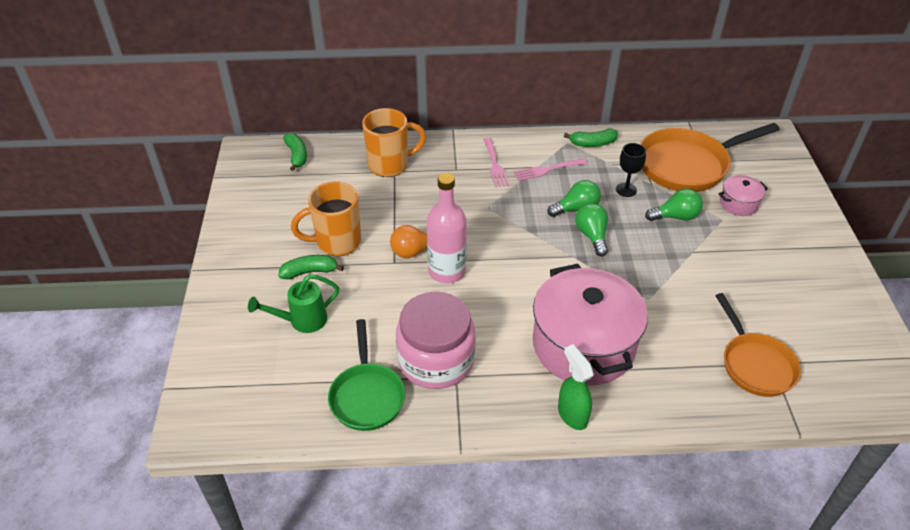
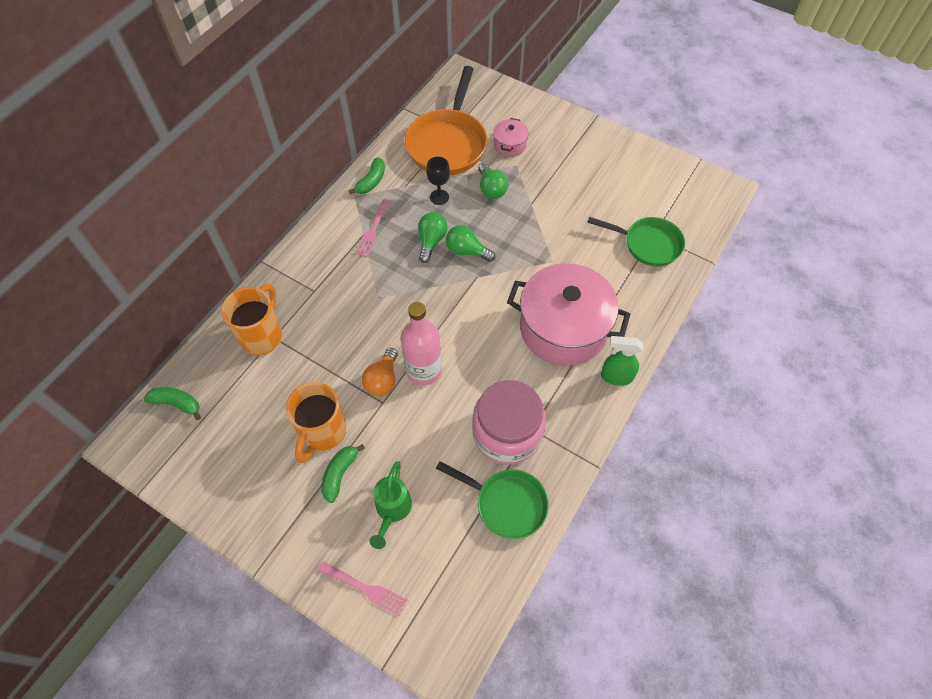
camera: 55 degrees left, 15 degrees up
pink fork [483,138,509,187] -> pink fork moved to [318,561,407,617]
green light bulb [645,189,703,221] -> green light bulb turned 135 degrees clockwise [478,163,508,199]
orange pan [715,293,801,397] -> green pan [587,217,685,266]

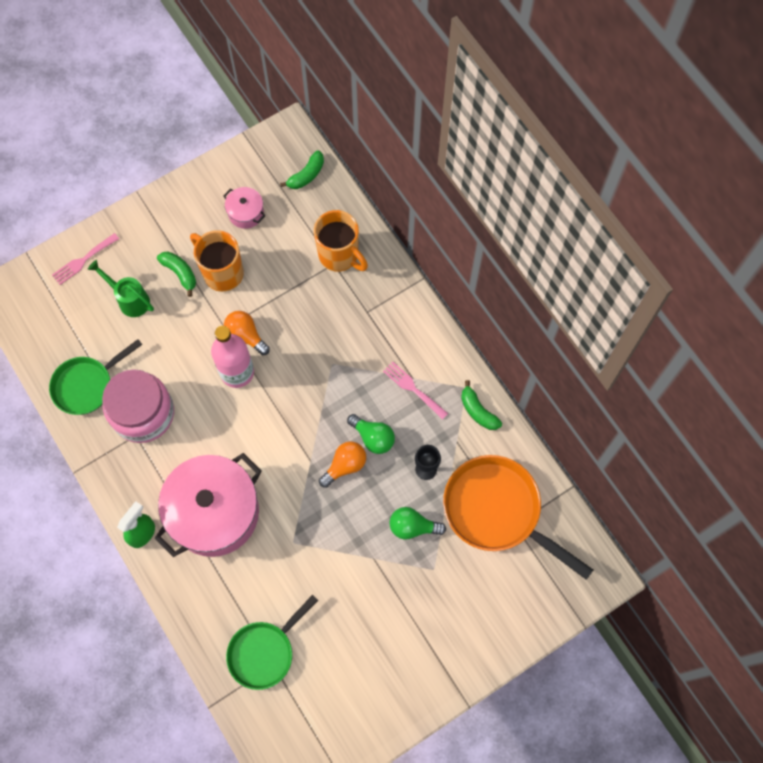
camera: 115 degrees right, 10 degrees up
green light bulb [446,225,495,262] -> orange light bulb [319,441,366,488]
pink pot [493,118,529,157] -> pink pot moved to [223,187,266,229]

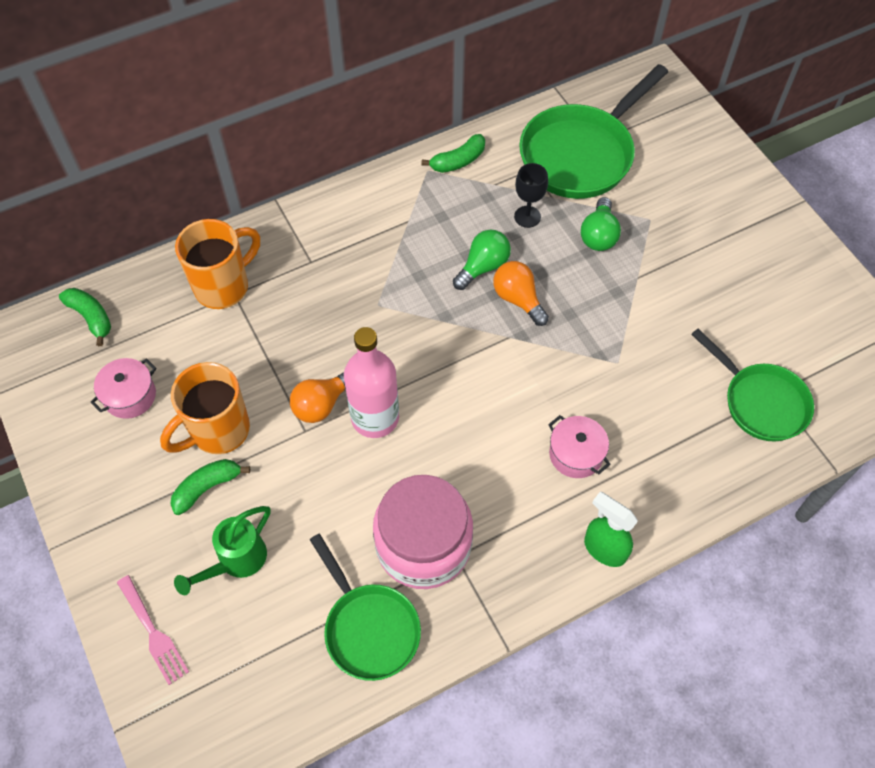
camera: 85 degrees left, 10 degrees down
pink pot [155,453,262,557] -> pink pot [548,415,611,478], size x0.44
pink fork [383,362,448,420] -> none
orange pan [443,455,593,580] -> green pan [519,64,668,199]

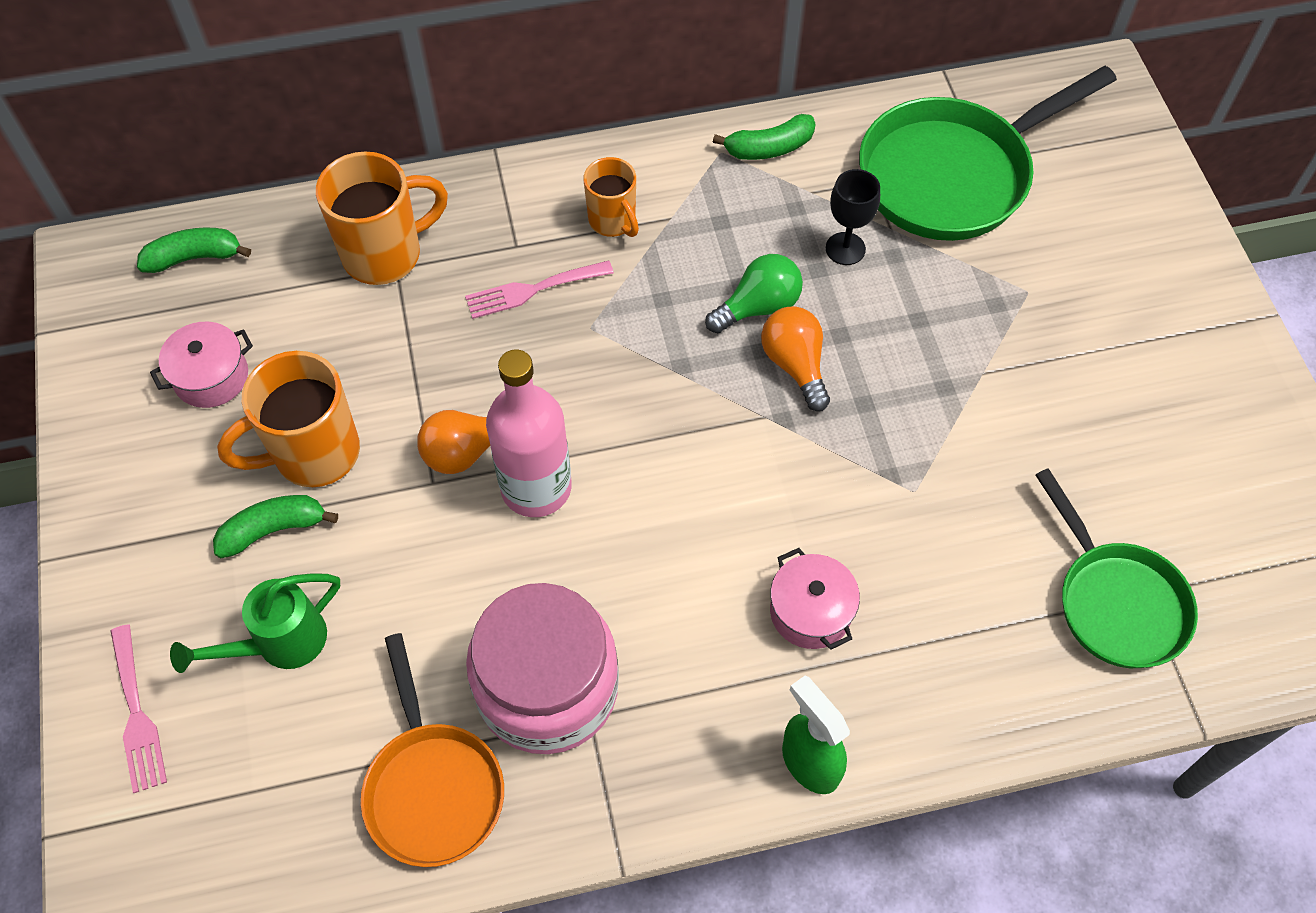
camera: 15 degrees right, 0 degrees up
green banana [59,288,111,346] -> green banana turned 75 degrees counterclockwise [137,227,251,273]
green pan [310,534,421,681] -> orange pan [361,633,504,867]
green light bulb [581,197,621,251] -> none
none -> pink fork [465,260,614,319]
none -> orange mug [584,157,639,237]

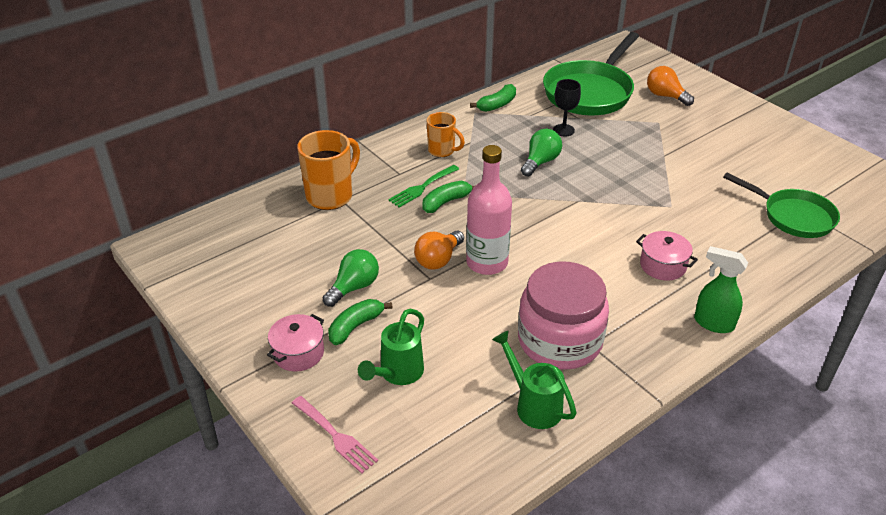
camera: 25 degrees left, 20 degrees down
green banana [137,227,251,273] -> green banana moved to [423,181,474,213]
pink pot [150,322,253,408] -> pink pot moved to [267,314,324,372]
orange mug [217,351,360,487] -> green light bulb [323,249,379,307]
orange pan [361,633,504,867] -> green watering can [492,330,577,429]
pink fork [465,260,614,319] -> green fork [388,165,459,208]
orange light bulb [761,306,830,411] -> orange light bulb moved to [647,66,694,106]

